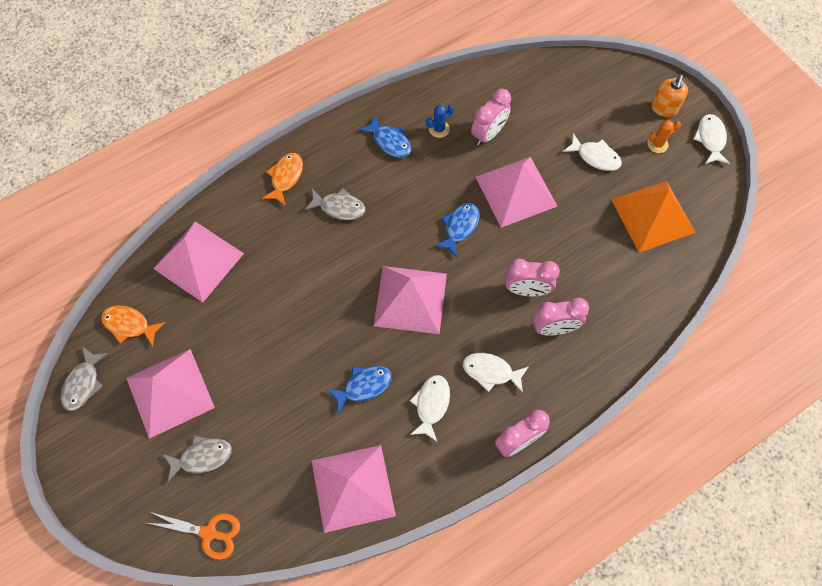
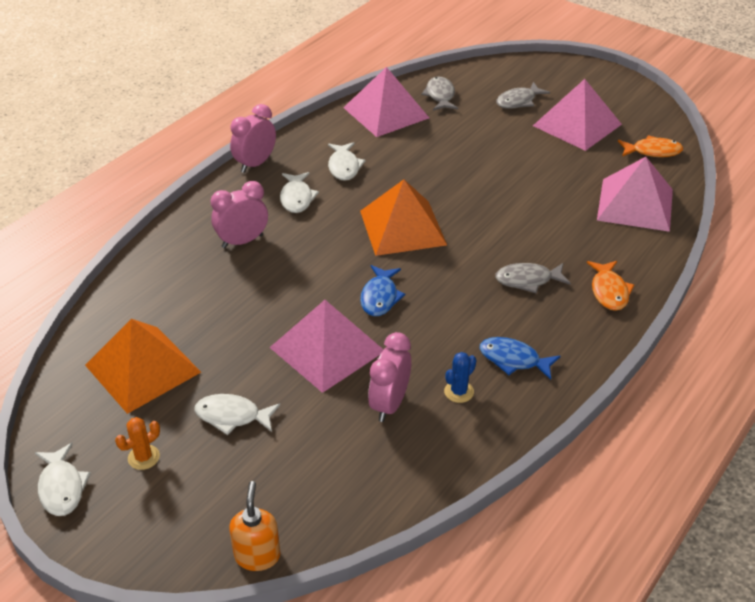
camera: 160 degrees right, 25 degrees down
grey fish [61,346,108,411] -> grey fish moved to [421,77,458,111]
orange scissors [148,512,240,560] -> none
blue fish [326,366,392,414] -> none
pink pyramid [374,266,447,334] -> orange pyramid [360,179,447,256]
white fish [463,353,528,393] -> white fish turned 90 degrees clockwise [280,172,319,213]
pink clock [505,259,560,296] -> none
orange soap dispenser [651,74,688,117] -> orange soap dispenser moved to [229,481,280,571]

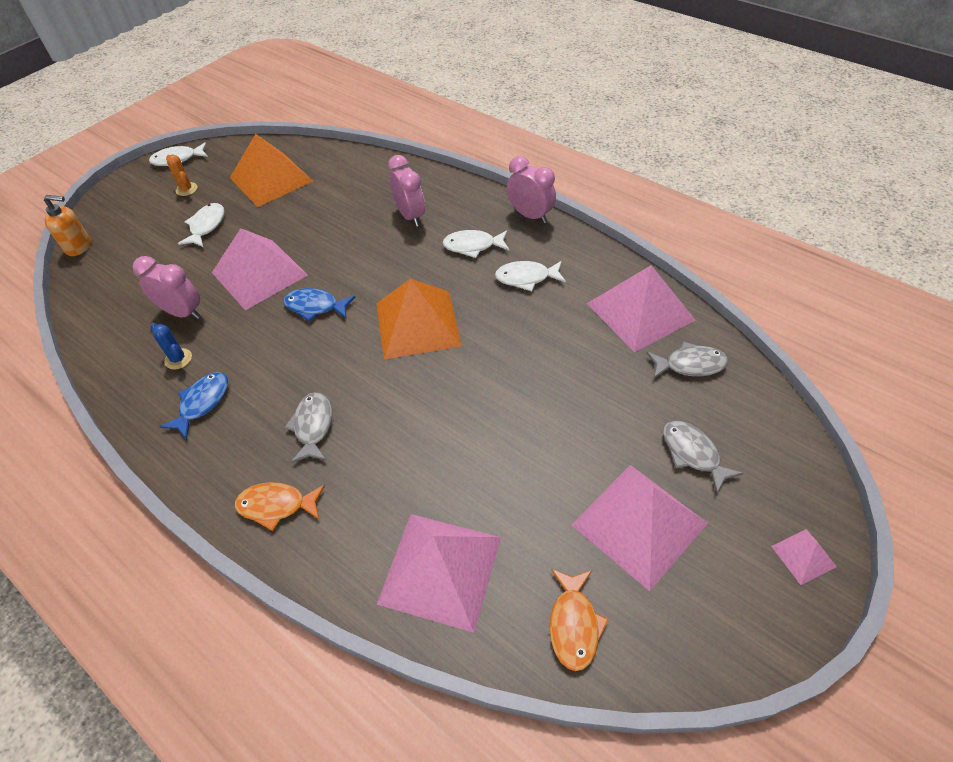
camera: 95 degrees right, 10 degrees up
none -> pink pyramid [771,529,837,585]

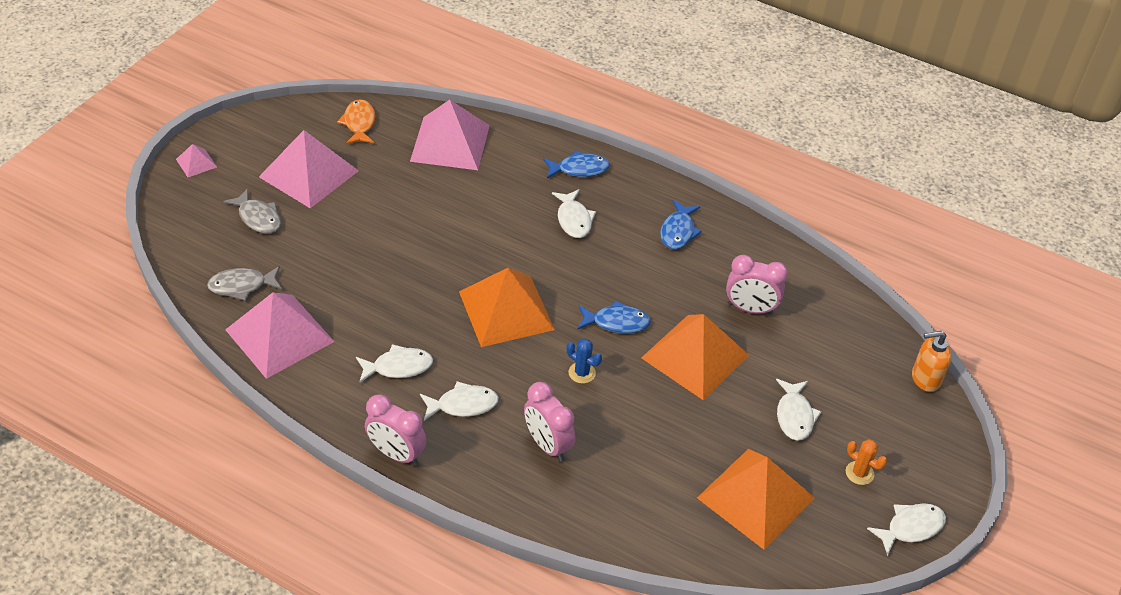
camera: 165 degrees right, 5 degrees down
blue cactus [150,323,192,369] -> blue cactus moved to [567,338,602,383]
pink pyramid [212,228,308,310] -> orange pyramid [641,314,749,400]
orange fish [235,482,325,531] -> blue fish [543,151,610,179]
grey fish [284,392,332,463] -> white fish [552,189,596,238]

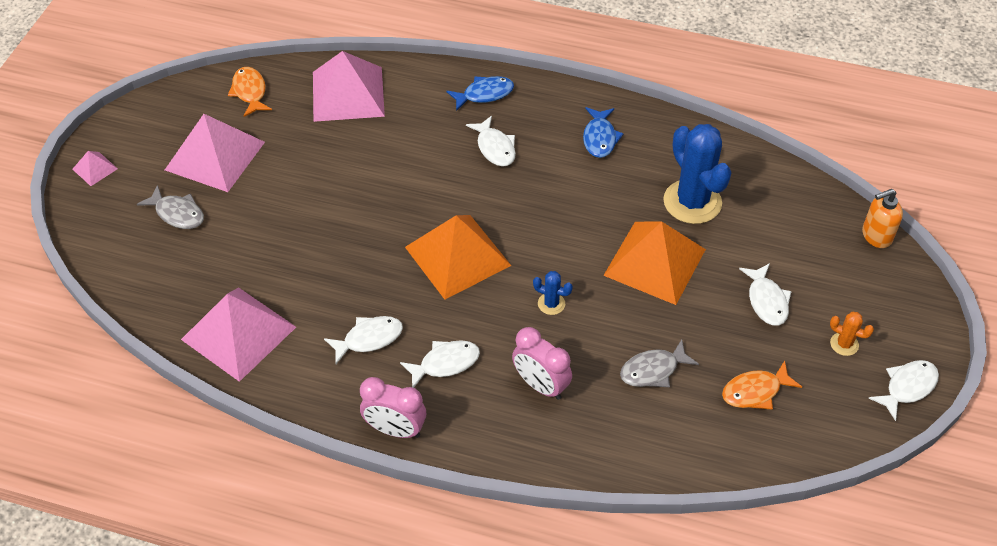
camera: 10 degrees left, 5 degrees up
grey fish [207,266,282,301] -> grey fish moved to [620,339,699,387]
blue fish [578,300,651,333] -> none
orange pyramid [697,449,815,550] -> orange fish [722,361,802,410]
pink clock [726,255,788,314] -> blue cactus [663,124,731,224]

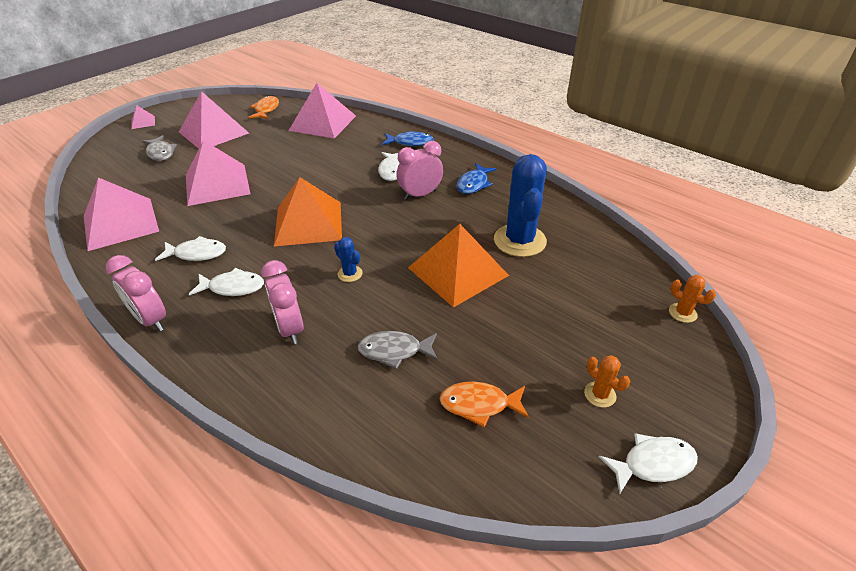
camera: 25 degrees right, 10 degrees down
white fish [739,263,792,326] -> none
orange soap dispenser [862,189,903,248] -> orange cactus [669,275,716,323]
none -> pink pyramid [186,140,250,206]
none -> pink clock [397,141,443,200]

